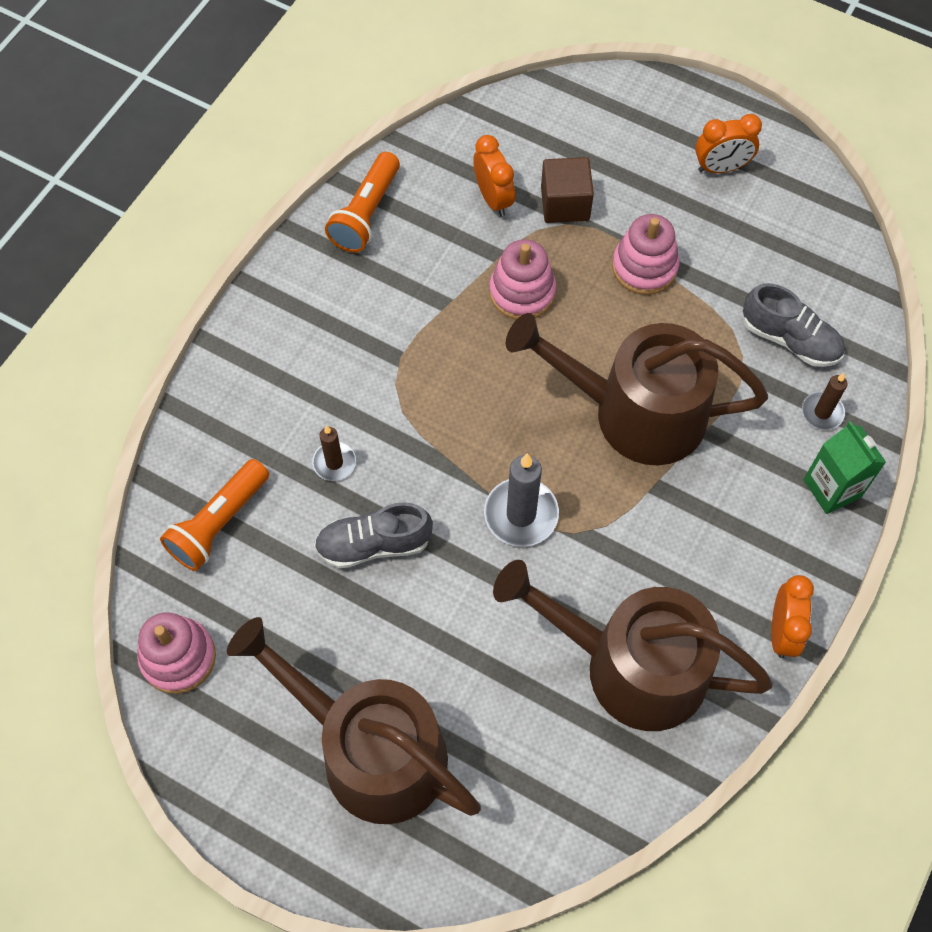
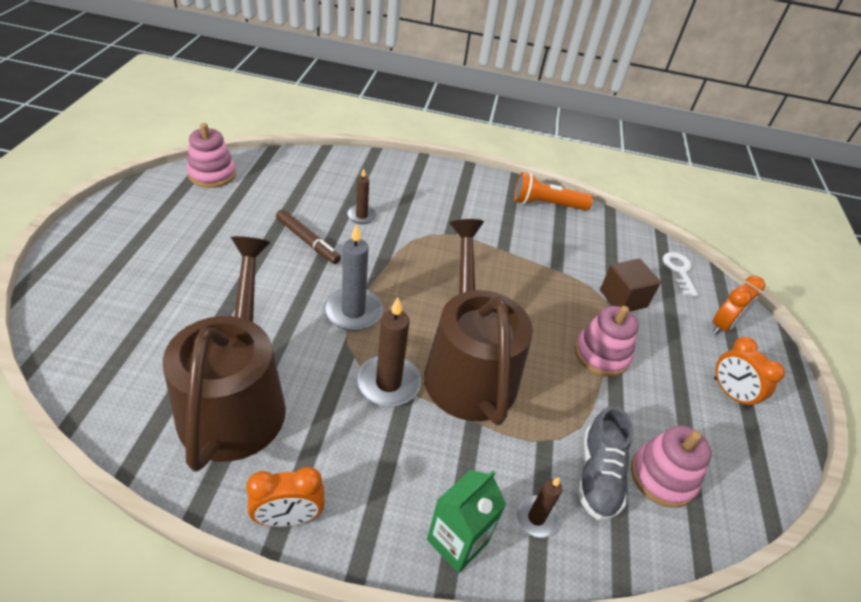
camera: 65 degrees right, 20 degrees down
orange flashlight [160,459,269,571] -> none
brown watering can [227,617,481,824] -> none
grey shoe [314,502,433,569] -> brown marker [276,209,341,264]
orange clock [473,135,515,217] -> orange clock moved to [713,276,765,335]
pink stacking toy [489,239,556,320] -> pink stacking toy moved to [631,425,712,508]
none -> brown candle [357,297,421,406]
none -> white key [663,252,698,297]

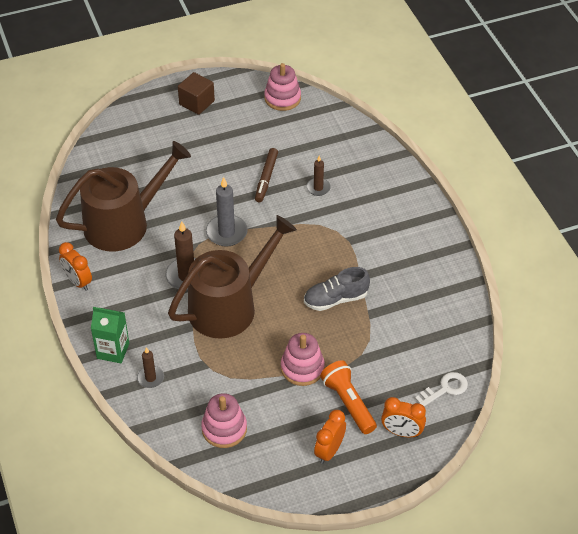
camera: 65 degrees right, 5 degrees up
orange flashlight [514,172,593,211] -> orange flashlight moved to [320,360,377,434]
grey shoe [577,406,633,520] -> grey shoe moved to [304,267,370,311]
brown cube [600,259,661,312] -> brown cube moved to [178,72,215,115]

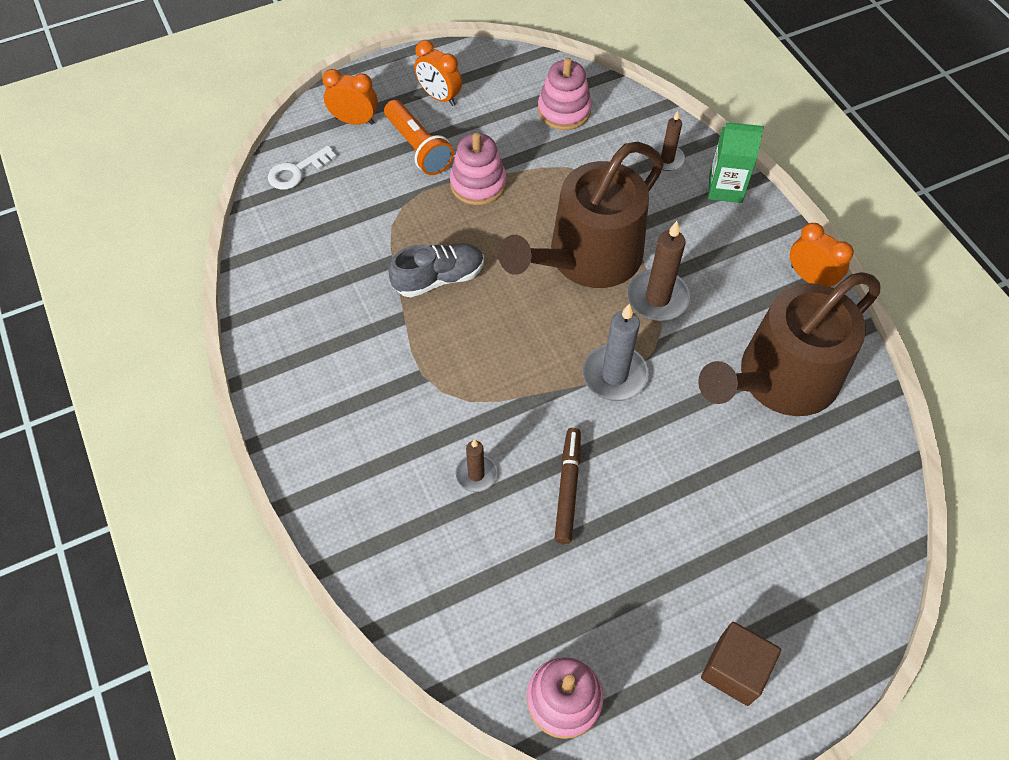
camera: 175 degrees right, 10 degrees up
orange clock [314,410,346,464] -> orange clock turned 105 degrees clockwise [414,40,462,106]

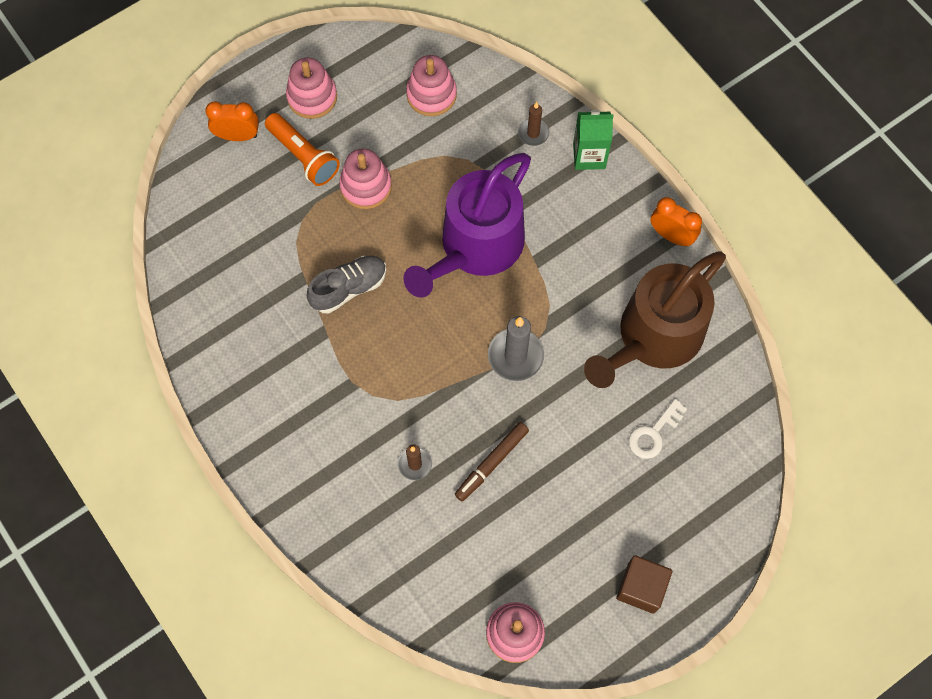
camera: 10 degrees left, 10 degrees up
white key [268,146,336,190] -> white key moved to [629,398,687,459]
orange clock [414,40,462,106] -> pink stacking toy [286,58,337,119]
brown watering can [498,142,664,288] -> purple watering can [404,153,531,298]
brown marker [554,428,581,544] -> brown marker turned 135 degrees counterclockwise [455,422,529,501]
brown candle [627,221,690,321] -> none

